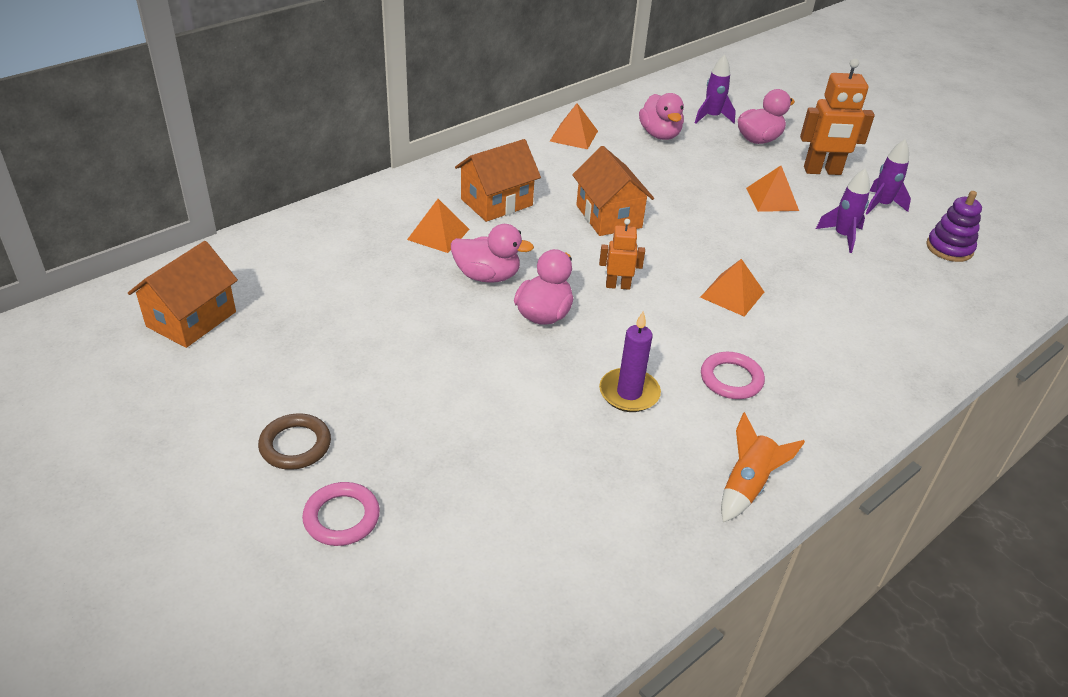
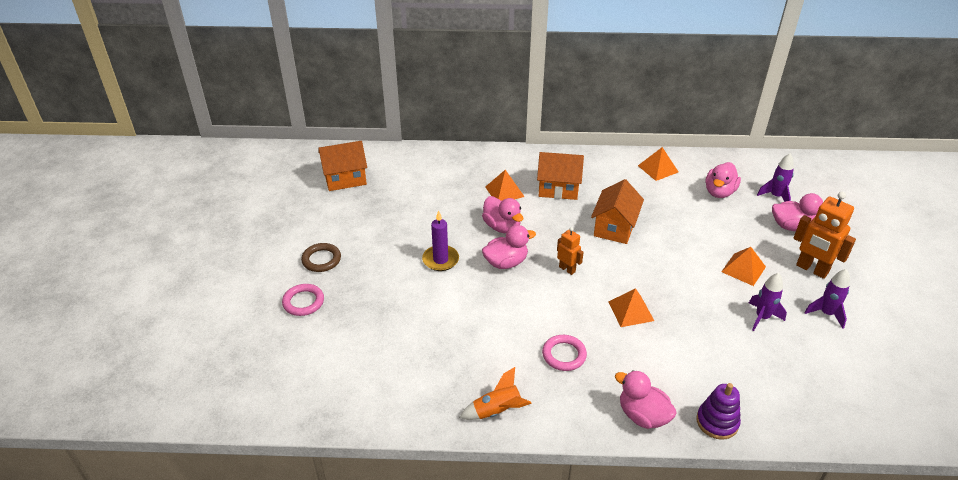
camera: 45 degrees right, 0 degrees up
purple candle [599,311,661,412] -> purple candle moved to [422,211,459,271]
purple stacking toy [926,191,982,262] -> purple stacking toy moved to [696,383,741,440]
none -> pink duck [615,370,677,429]

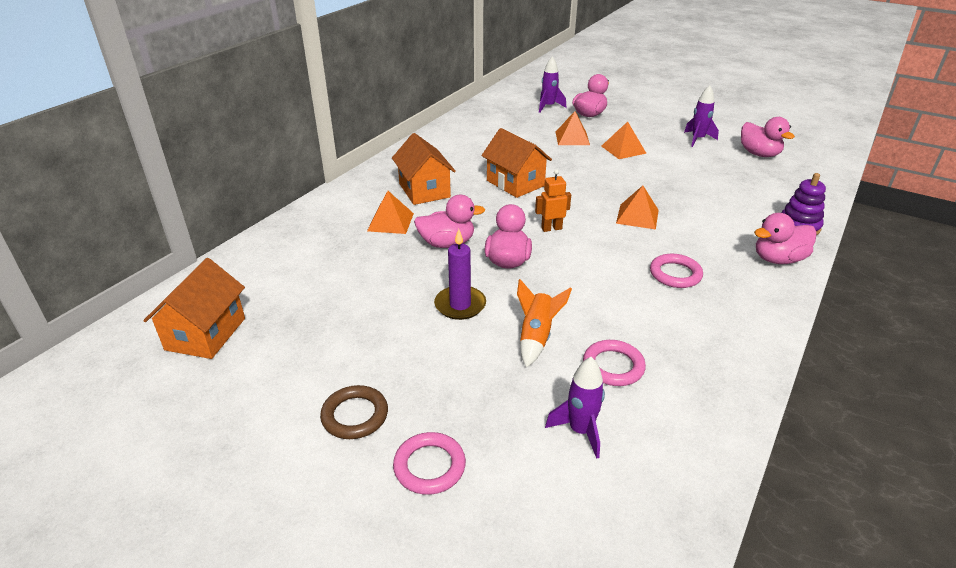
camera: 60 degrees left, 5 degrees down
orange rocket [459,367,532,420] -> orange rocket moved to [517,279,572,368]
orange house [537,152,584,200] -> orange house turned 60 degrees counterclockwise [392,133,456,205]
orange pyramid [638,147,678,181] -> orange pyramid moved to [556,111,590,145]
pink duck [705,162,741,198] -> pink duck moved to [741,117,795,157]
purple rocket [749,273,787,331] -> purple rocket moved to [545,357,605,459]
orange robot [794,192,856,279] -> none
none -> pink ring [583,340,646,386]

